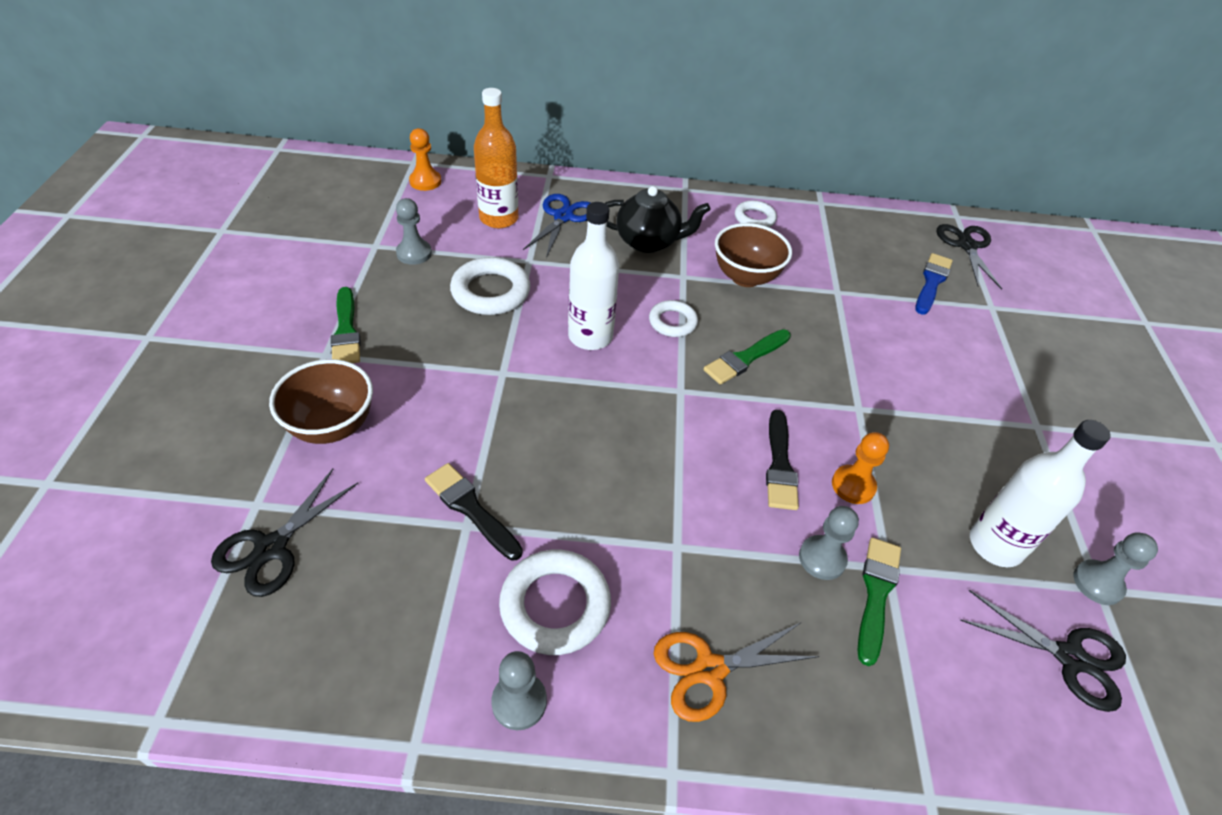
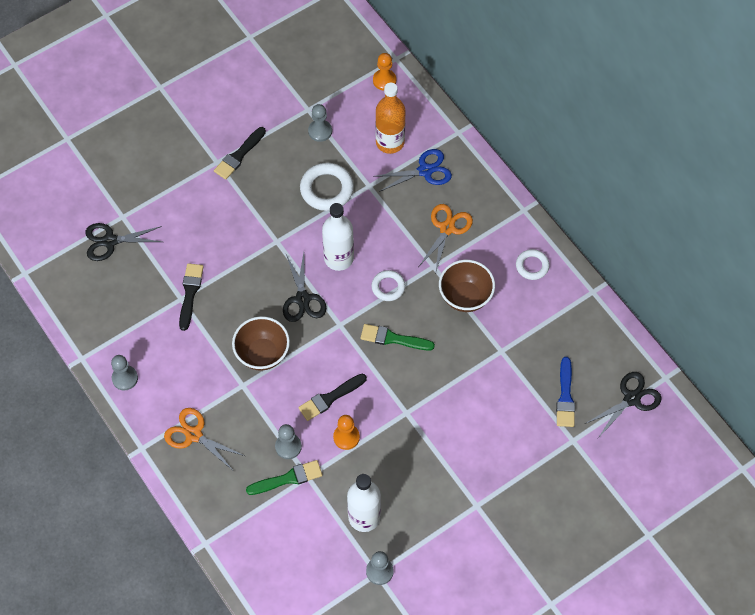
camera: 55 degrees right, 15 degrees up
brown bowl [269,359,373,444] -> brown bowl moved to [232,316,290,371]
green brush [331,287,361,363] -> black brush [214,127,266,180]
white ring [499,550,611,655] -> none
black teapot [605,186,710,253] -> orange scissors [419,204,473,271]
blue brush [915,253,953,315] -> blue brush turned 105 degrees clockwise [556,357,575,427]
black scissors [960,590,1126,712] -> black scissors moved to [283,253,326,322]

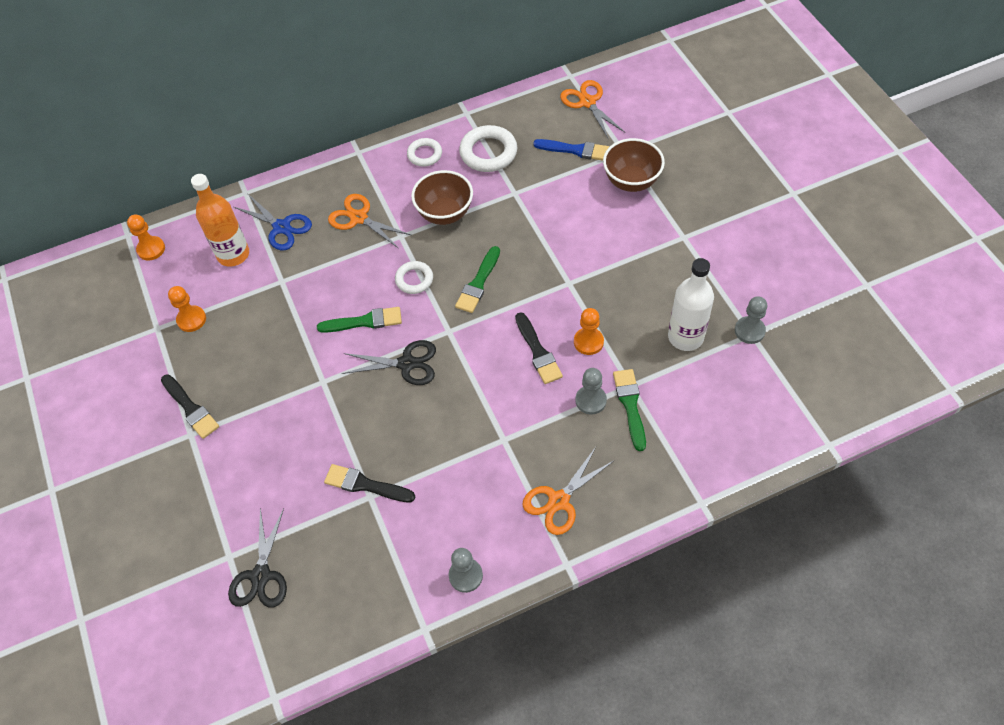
camera: 75 degrees left, 5 degrees down
brown bowl [232,316,290,371] -> brown bowl moved to [603,138,665,192]
white ring [300,163,354,211] -> white ring moved to [459,125,517,172]
grey pawn [308,104,332,142] -> orange pawn [168,286,206,332]
white bottle [322,203,354,271] -> green brush [317,307,402,333]
blue scissors [376,149,452,192] -> blue scissors turned 135 degrees clockwise [234,193,312,250]
black scissors [585,372,662,438] -> orange scissors [560,80,625,140]

